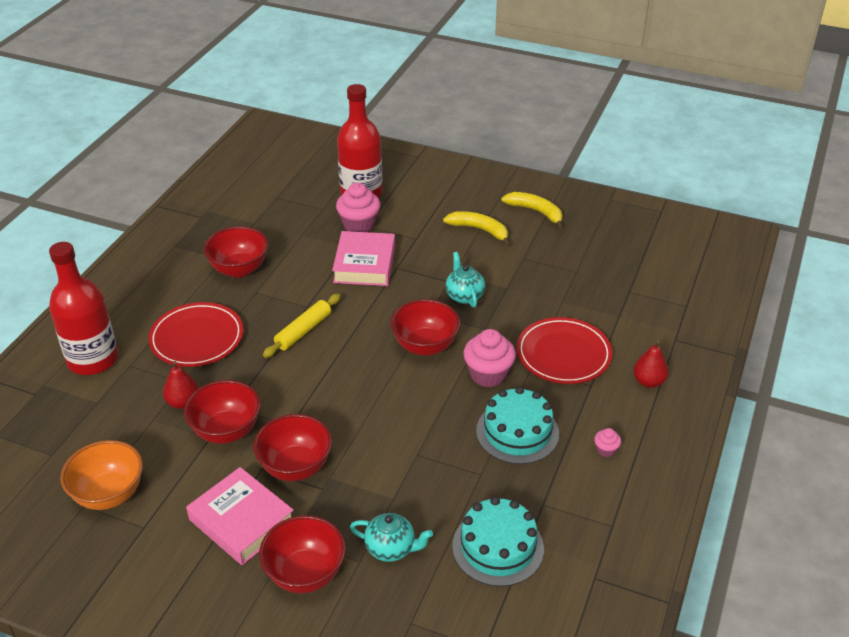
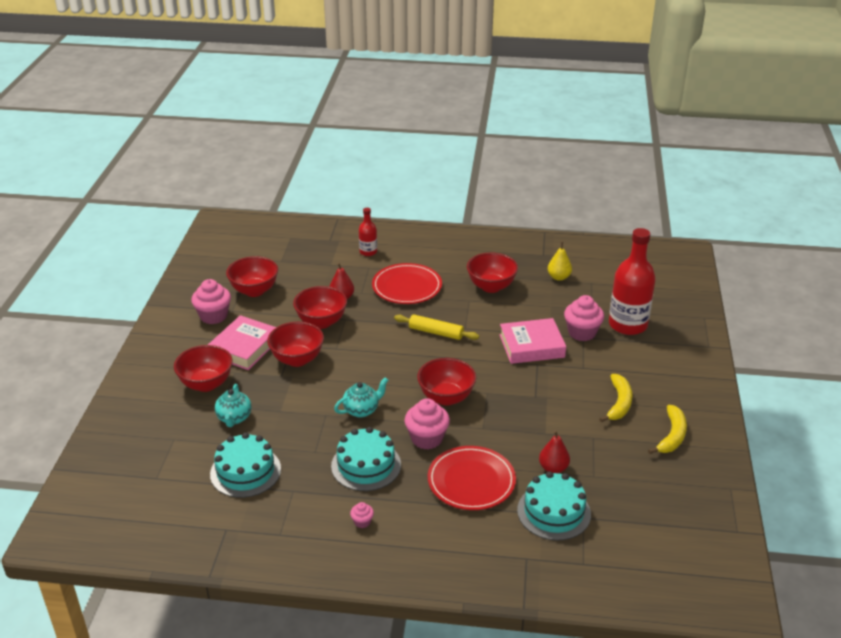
camera: 75 degrees right, 5 degrees down
red bottle [49,242,118,375] -> red bottle [359,208,377,256], size x0.50
orange bowl [60,440,143,510] -> red bowl [226,256,278,297]
turquoise teapot [446,252,485,308] -> turquoise teapot moved to [334,377,388,418]
red pear [633,340,669,388] -> red pear moved to [539,430,570,473]
none -> pink cupcake [191,279,231,324]
none -> turquoise cake [517,471,591,541]
none -> yellow pear [548,242,572,281]

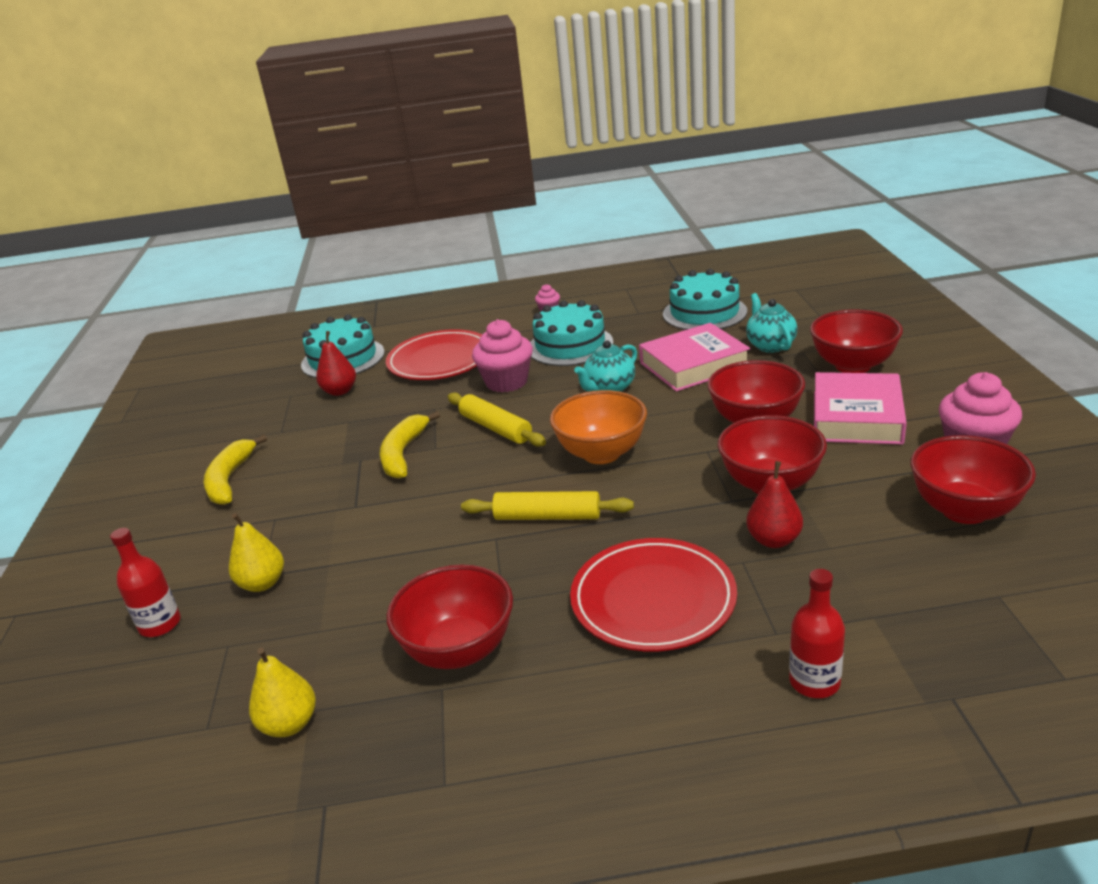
camera: 170 degrees right, 5 degrees down
red bowl [417,358,476,406] -> yellow rolling pin [448,392,546,447]
pink book [499,318,566,364] -> pink book moved to [639,323,750,392]
pink cupcake [564,295,604,341] -> yellow pear [229,513,284,592]
red bottle [609,228,656,335] -> red bottle [110,528,181,637], size x0.50
yellow banana [648,405,687,454] -> yellow banana moved to [380,411,440,479]
none -> orange bowl [550,390,647,464]

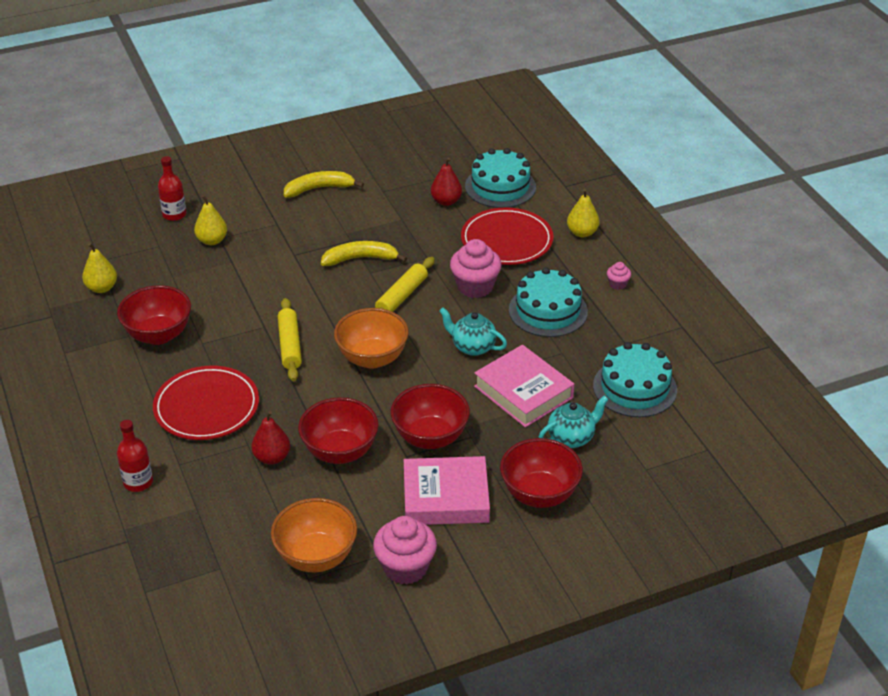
camera: 70 degrees right, 10 degrees up
red bowl [910,435,1036,524] -> orange bowl [271,498,357,572]
none -> yellow pear [567,189,600,237]

